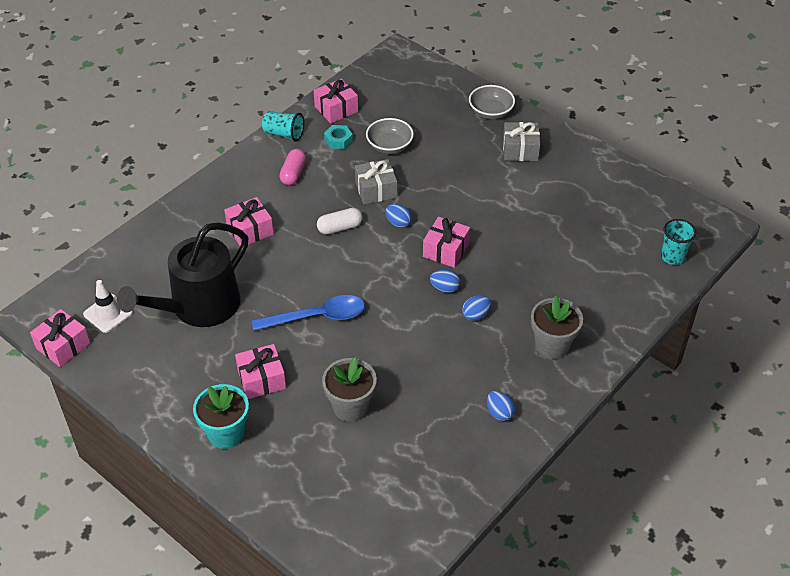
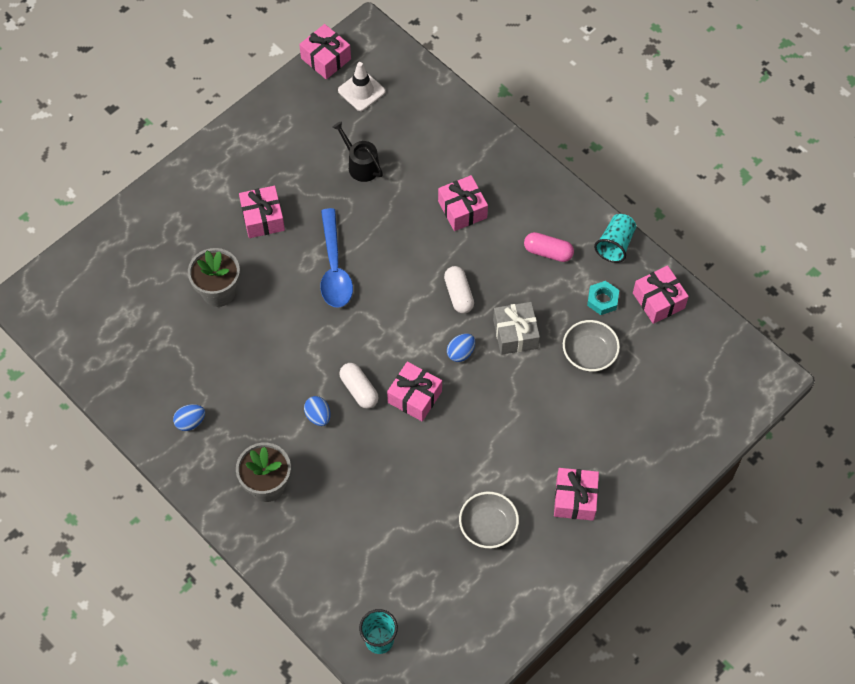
camera: 95 degrees right, 15 degrees up
black watering can [117,222,248,327] -> black watering can [332,121,383,182], size x0.46
turquoise flower pot [193,384,249,449] -> none
blue egg [430,269,460,293] -> white capsule [339,363,379,409]
grey bowl [469,85,515,119] -> grey bowl moved to [459,492,519,548]
grey gift [503,122,540,161] -> pink gift [554,468,599,521]

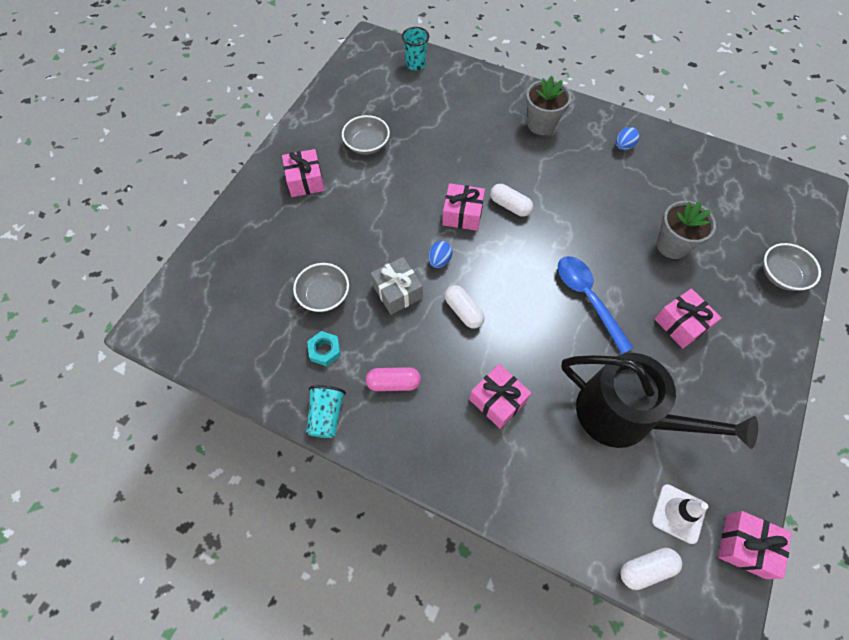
camera: 160 degrees right, 0 degrees up
blue egg [304,396,331,426] -> none
black watering can [332,121,383,182] -> black watering can [561,353,758,449], size x2.15
pink gift [633,265,689,324] -> none
none -> white capsule [620,548,682,590]
none -> grey bowl [763,243,821,291]

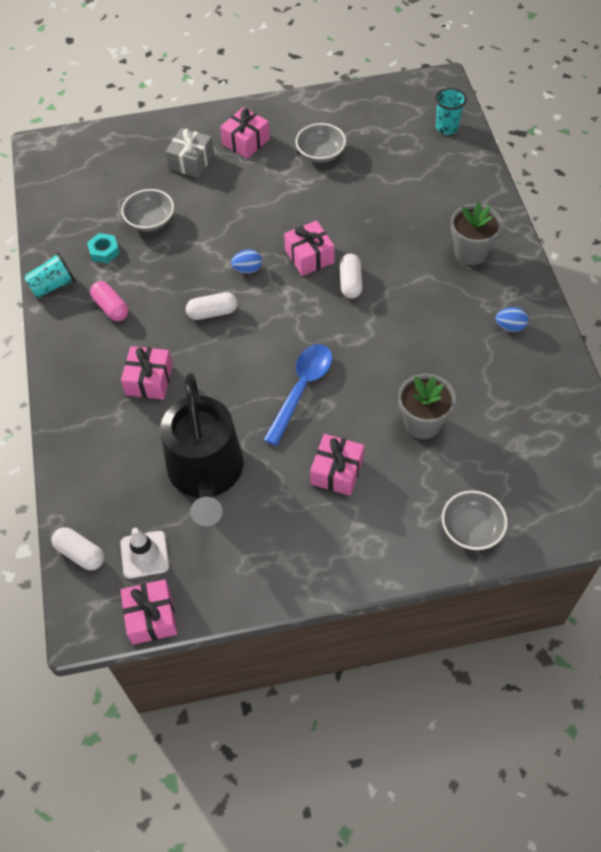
camera: 55 degrees right, 5 degrees down
grey gift [371,257,423,315] -> grey gift moved to [165,128,214,178]
white capsule [445,285,485,329] -> white capsule turned 60 degrees clockwise [186,292,237,320]

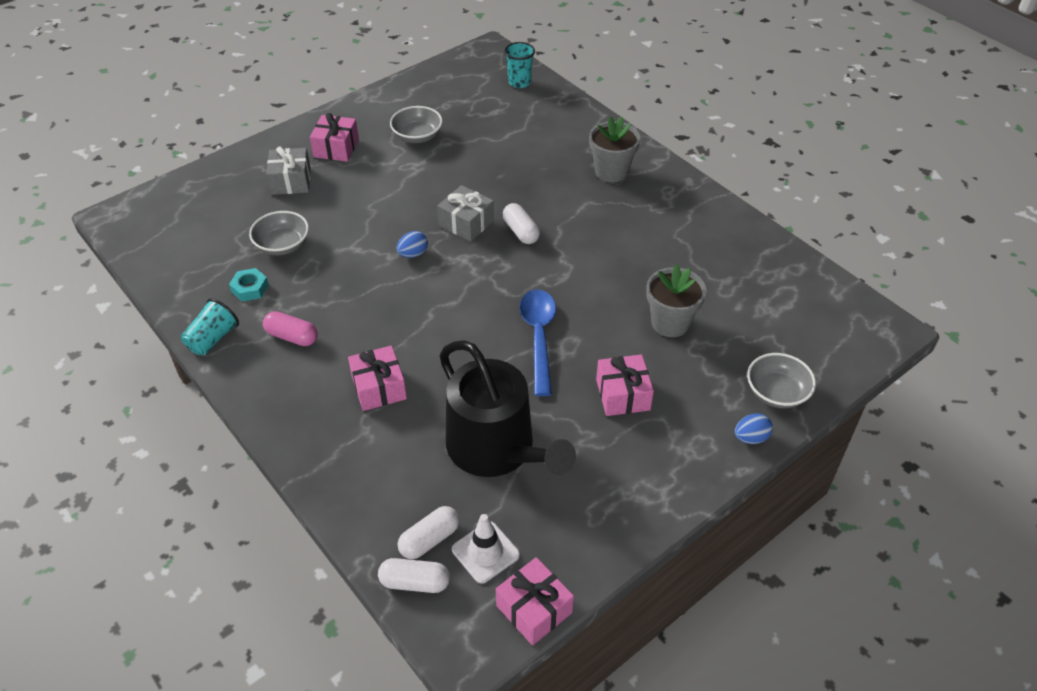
camera: 30 degrees left, 10 degrees down
white capsule [186,292,237,320] -> white capsule moved to [398,506,460,559]
pink gift [284,220,335,276] -> grey gift [438,185,494,242]
blue egg [495,307,529,332] -> blue egg moved to [735,413,773,444]

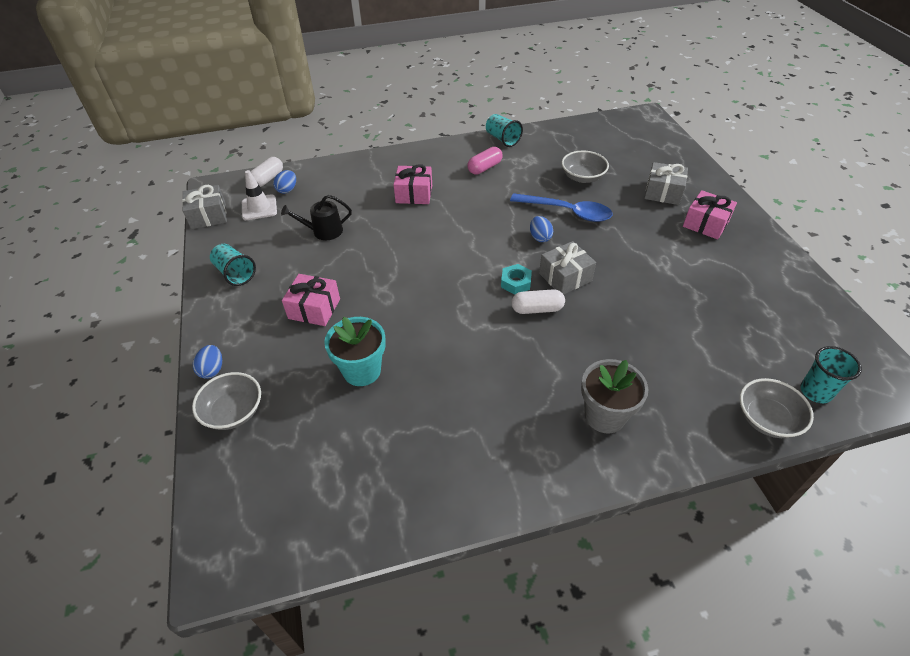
camera: 115 degrees right, 0 degrees up
turquoise nut [229,268,269,302] -> turquoise nut moved to [501,264,532,295]
grey bowl [390,106,443,143] -> grey bowl moved to [740,378,814,438]
white capsule [398,506,460,559] -> blue egg [273,170,296,194]
black watering can [439,340,576,477] -> black watering can [281,195,352,240], size x0.46
pink gift [496,557,574,646] -> grey gift [182,185,227,229]
blue spoon [520,289,556,396] -> blue spoon moved to [510,193,612,222]
grey flower pot [646,264,706,337] -> turquoise flower pot [324,317,386,386]
none -> turquoise cup [210,244,256,286]

